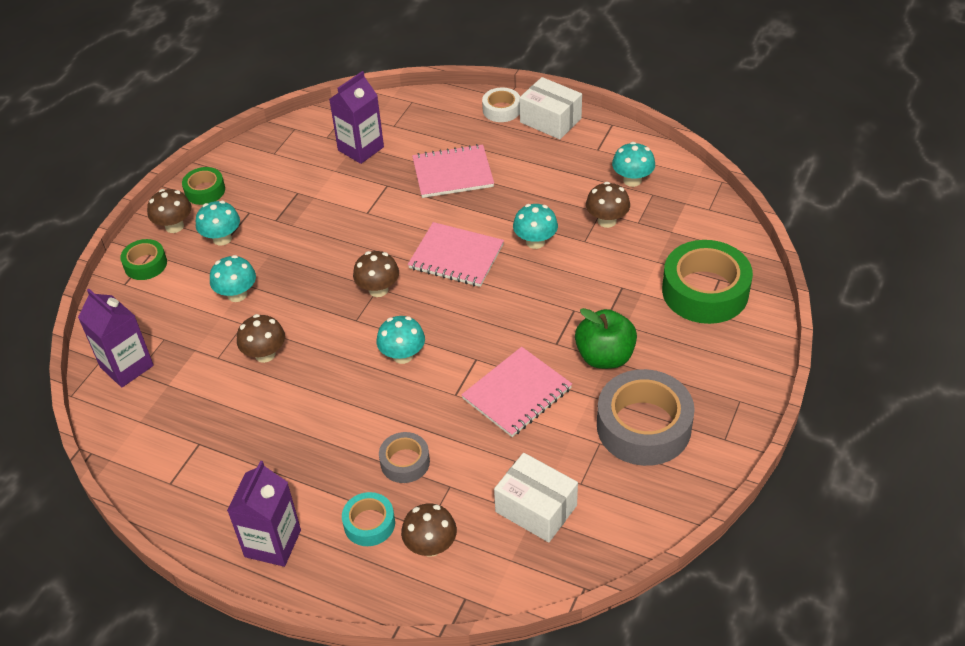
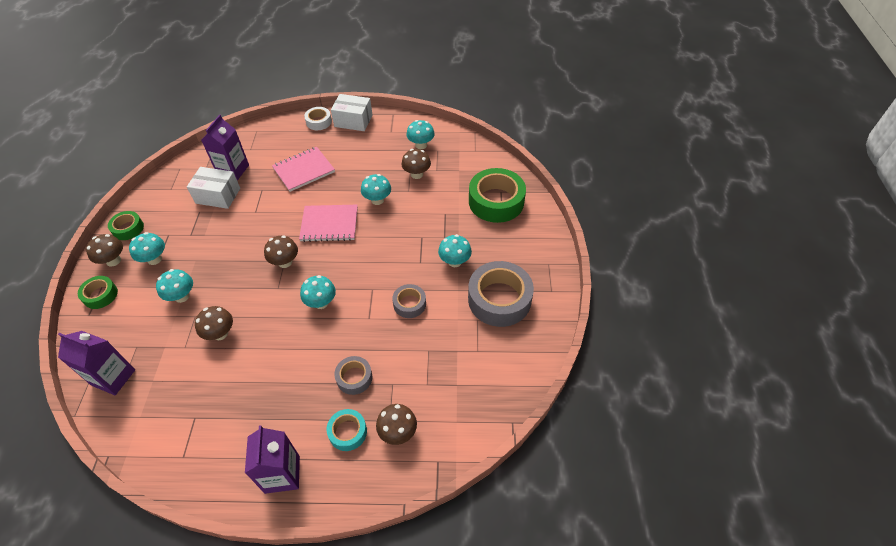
camera: 25 degrees left, 5 degrees up
pink notebook [461,347,572,437] -> grey tape [392,284,426,318]
white box [494,453,578,542] -> white box moved to [187,167,240,209]
green apple [575,308,637,369] -> turquoise mushroom [438,234,472,267]

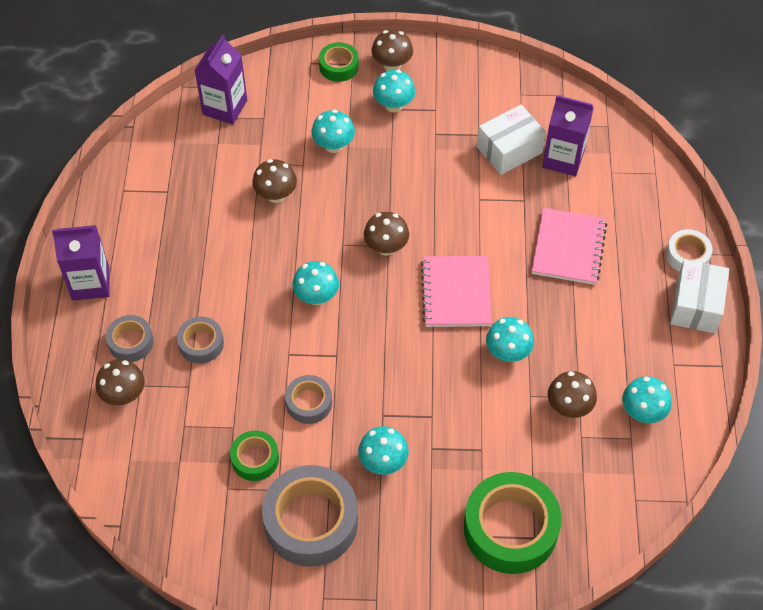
camera: 90 degrees right, 5 degrees up
green tape [108,211,144,240] -> green tape moved to [230,431,279,481]
white box [187,167,240,209] -> white box turned 45 degrees clockwise [477,105,546,175]
pink notebook [272,147,335,192] -> pink notebook turned 45 degrees clockwise [532,208,607,285]
turquoise tape [327,409,367,451] -> grey tape [106,315,154,362]

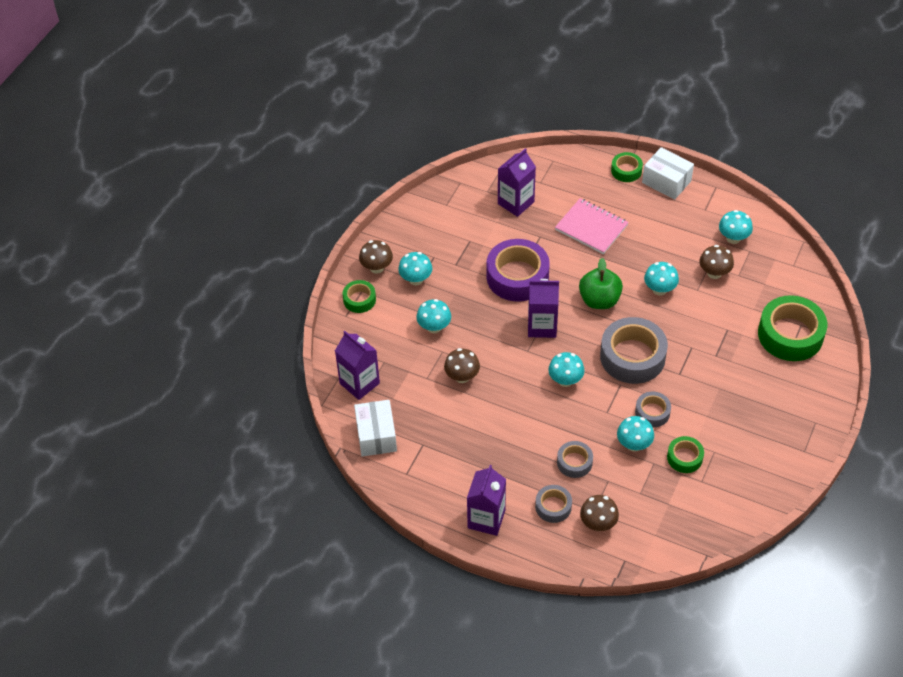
camera: 65 degrees left, 5 degrees down
grey tape [262,465,358,567] -> grey tape moved to [600,317,668,384]
turquoise mushroom [358,426,409,475] -> turquoise mushroom moved to [617,416,654,451]
brown mushroom [364,212,409,255] -> purple carton [528,279,559,338]
pink notebook [421,256,492,327] -> green apple [579,258,623,309]
white box [477,105,546,175] -> white box moved to [354,400,397,457]
white tape [666,229,713,272] -> green tape [611,152,643,182]
none -> purple tape [486,239,550,302]

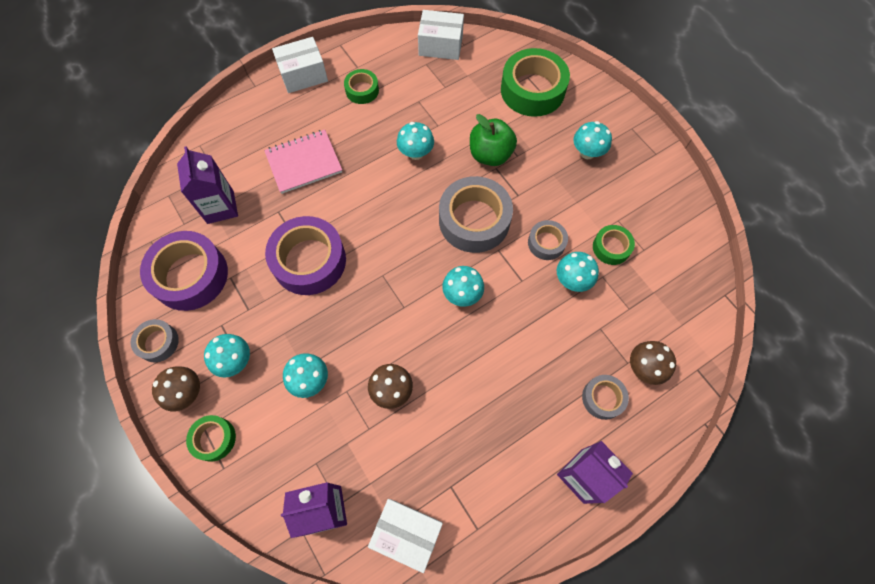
camera: 60 degrees left, 15 degrees up
purple carton [528,279,559,338] -> none
grey tape [557,441,593,478] -> grey tape moved to [130,319,179,362]
green apple [579,258,623,309] -> green apple moved to [470,114,517,166]
green tape [611,152,643,182] -> green tape moved to [344,69,379,104]
brown mushroom [699,245,734,279] -> none
turquoise mushroom [719,210,753,244] -> turquoise mushroom moved to [574,121,612,159]
none -> purple tape [140,231,228,311]
none -> white box [418,10,464,60]

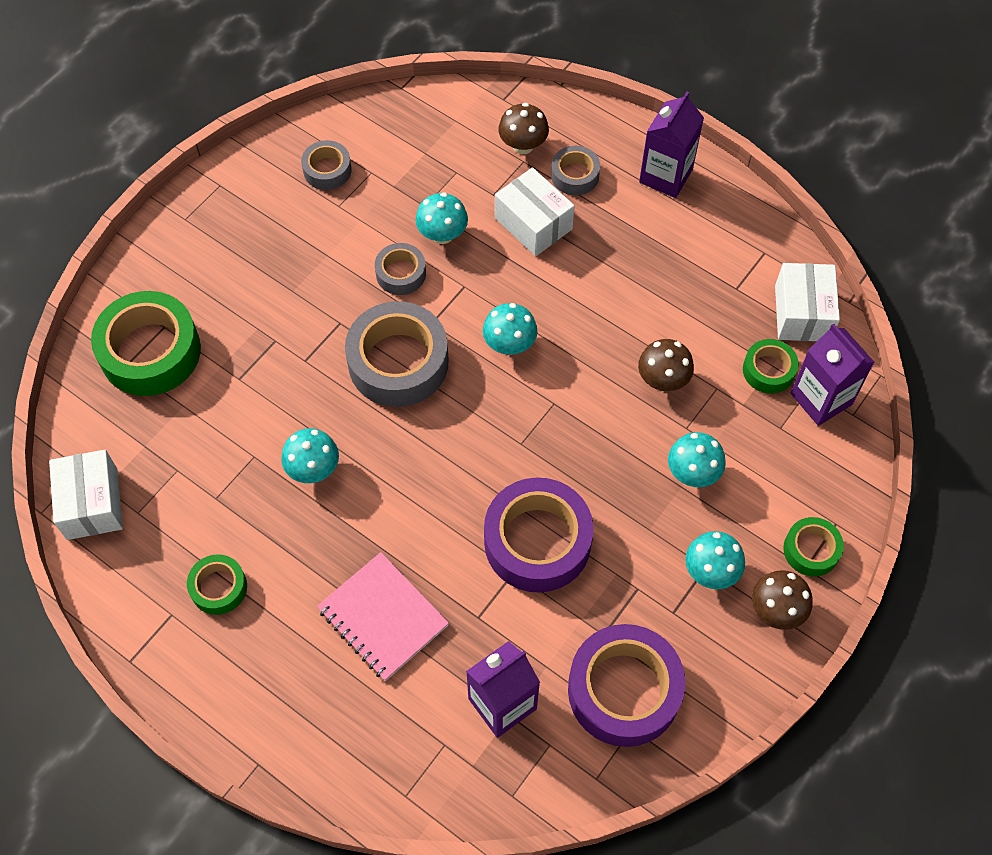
camera: 110 degrees left, 5 degrees down
grey tape [130,319,179,362] -> grey tape moved to [301,140,352,190]
white box [272,37,328,93] -> white box moved to [495,167,575,256]
green apple [470,114,517,166] -> none
turquoise mushroom [574,121,612,159] -> none
green tape [593,225,635,265] -> green tape moved to [743,339,799,394]

